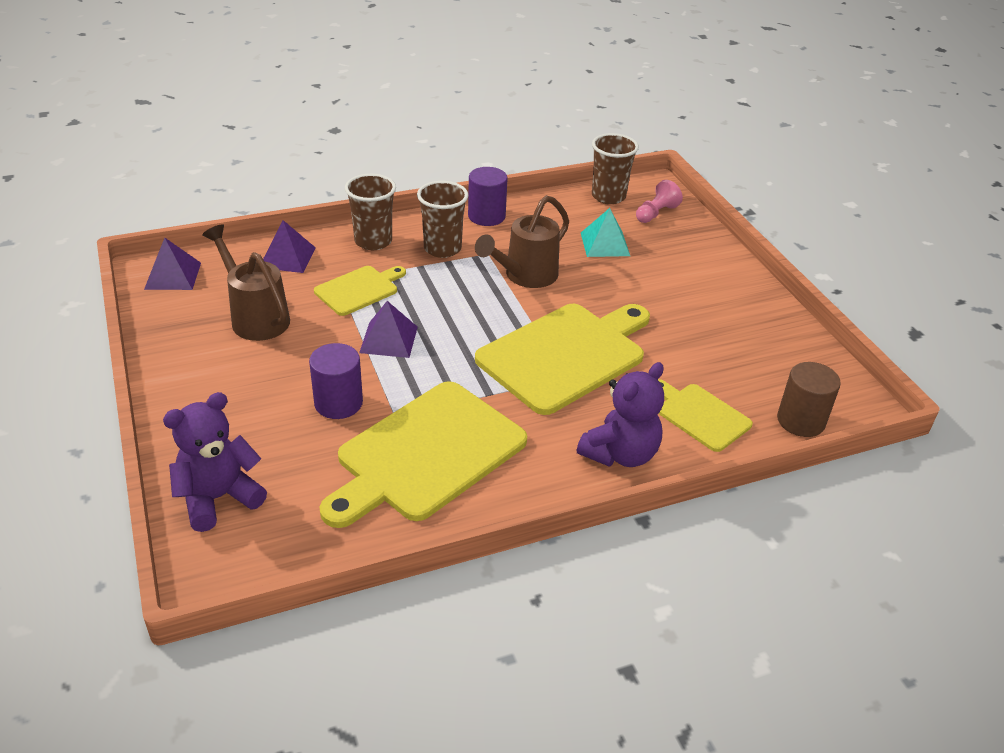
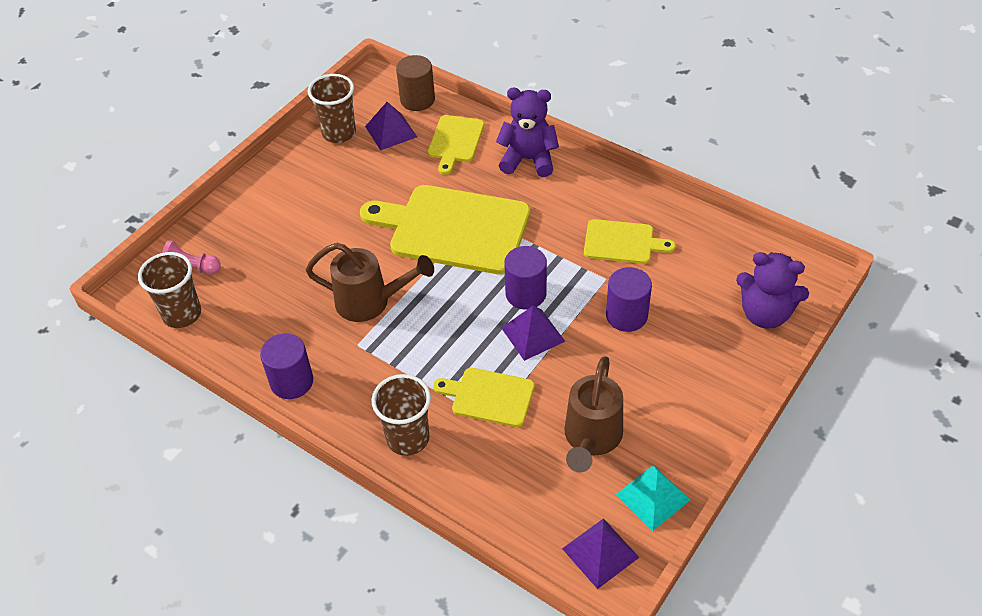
camera: 120 degrees left, 10 degrees up
purple pyramid [263,220,316,273] -> purple pyramid moved to [365,102,417,150]
yellow cutting board [320,381,527,528] -> yellow cutting board [584,219,676,264], size x0.52
brown cup [417,181,468,258] -> brown cup moved to [308,74,356,143]
turquoise pyramid [581,208,630,257] -> turquoise pyramid moved to [616,465,690,531]
none -> purple cylinder [504,246,547,309]

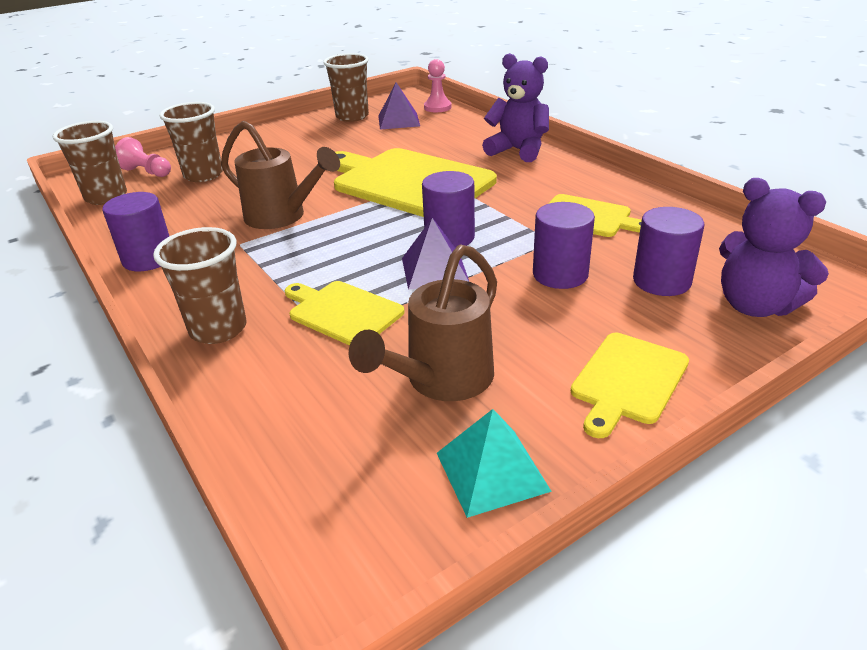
camera: 20 degrees right, 15 degrees down
brown cylinder [396,55,435,111] -> pink pawn [424,59,452,112]
yellow cutting board [428,115,484,175] -> yellow cutting board moved to [571,333,689,438]
purple pyramid [562,518,640,589] -> none
none -> brown cup [159,102,223,182]
none -> purple cylinder [633,207,704,296]

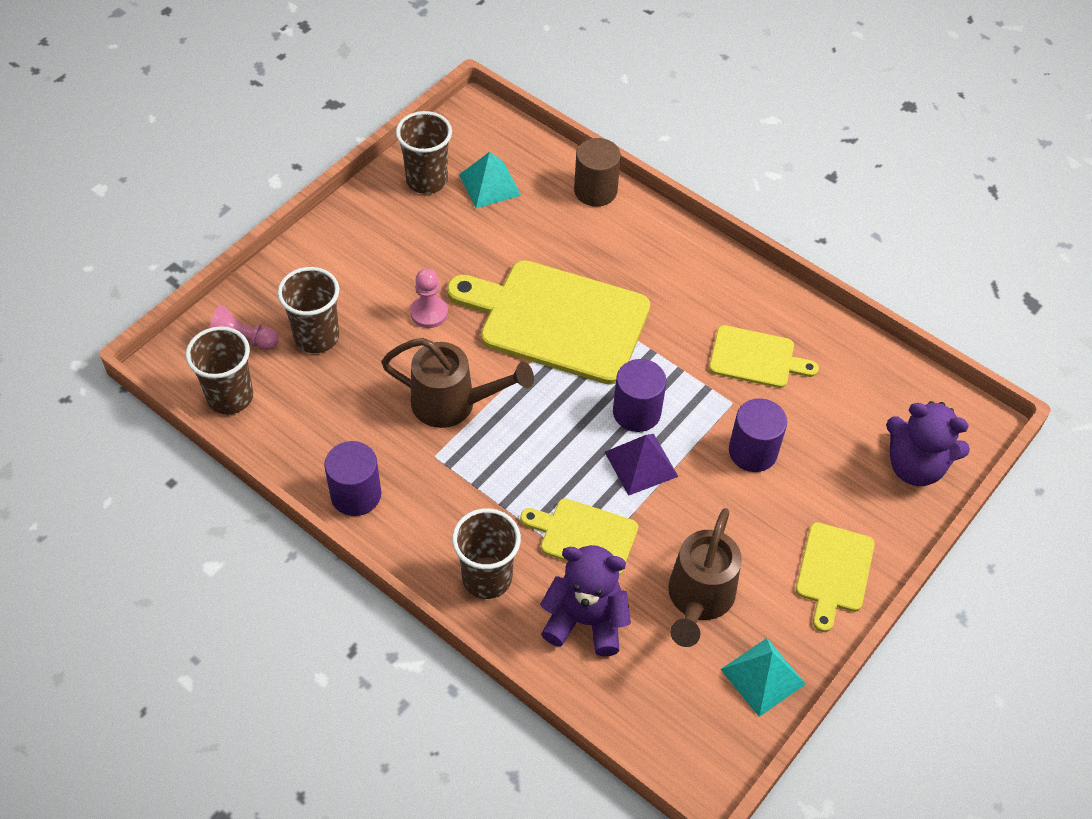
camera: 20 degrees left, 20 degrees up
purple pyramid [378,82,420,130] -> turquoise pyramid [459,152,521,208]
pink pawn [424,59,452,112] -> pink pawn moved to [410,268,448,328]
purple teddy bear [482,53,549,162] -> purple teddy bear moved to [540,545,631,656]
purple cylinder [633,207,704,296] -> none
none -> brown cylinder [574,138,621,206]

